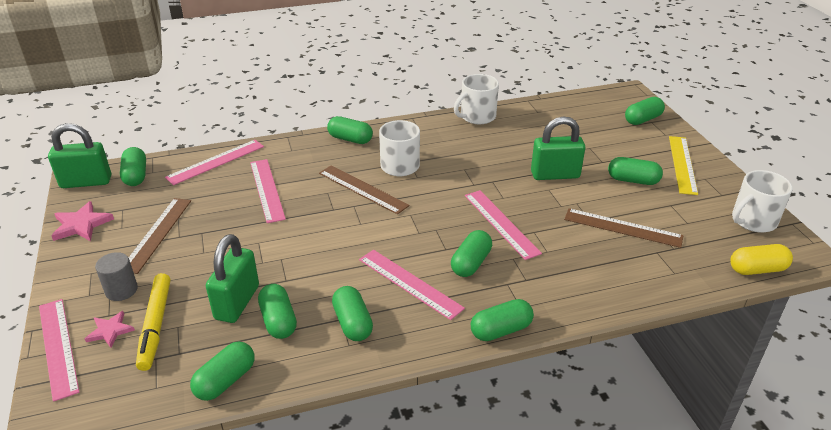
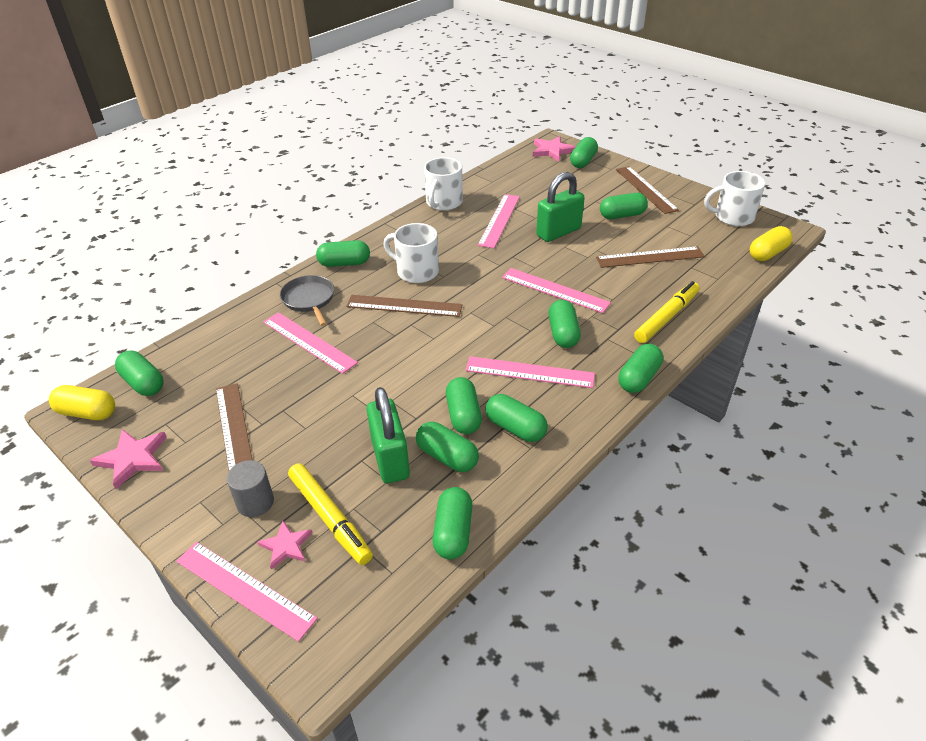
camera: 30 degrees left, 5 degrees up
green padlock [48,123,111,188] -> yellow capsule [49,385,115,420]
pink ruler [165,140,264,185] -> pink ruler moved to [478,194,520,248]
yellow ruler [669,136,698,195] -> brown ruler [616,166,679,214]
white mug [732,170,793,233] -> white mug turned 60 degrees clockwise [704,171,765,226]
none -> grey pan [280,275,334,326]
none -> green capsule [446,377,482,434]
none -> pink star [533,136,575,162]
none -> yellow marker [634,281,700,343]

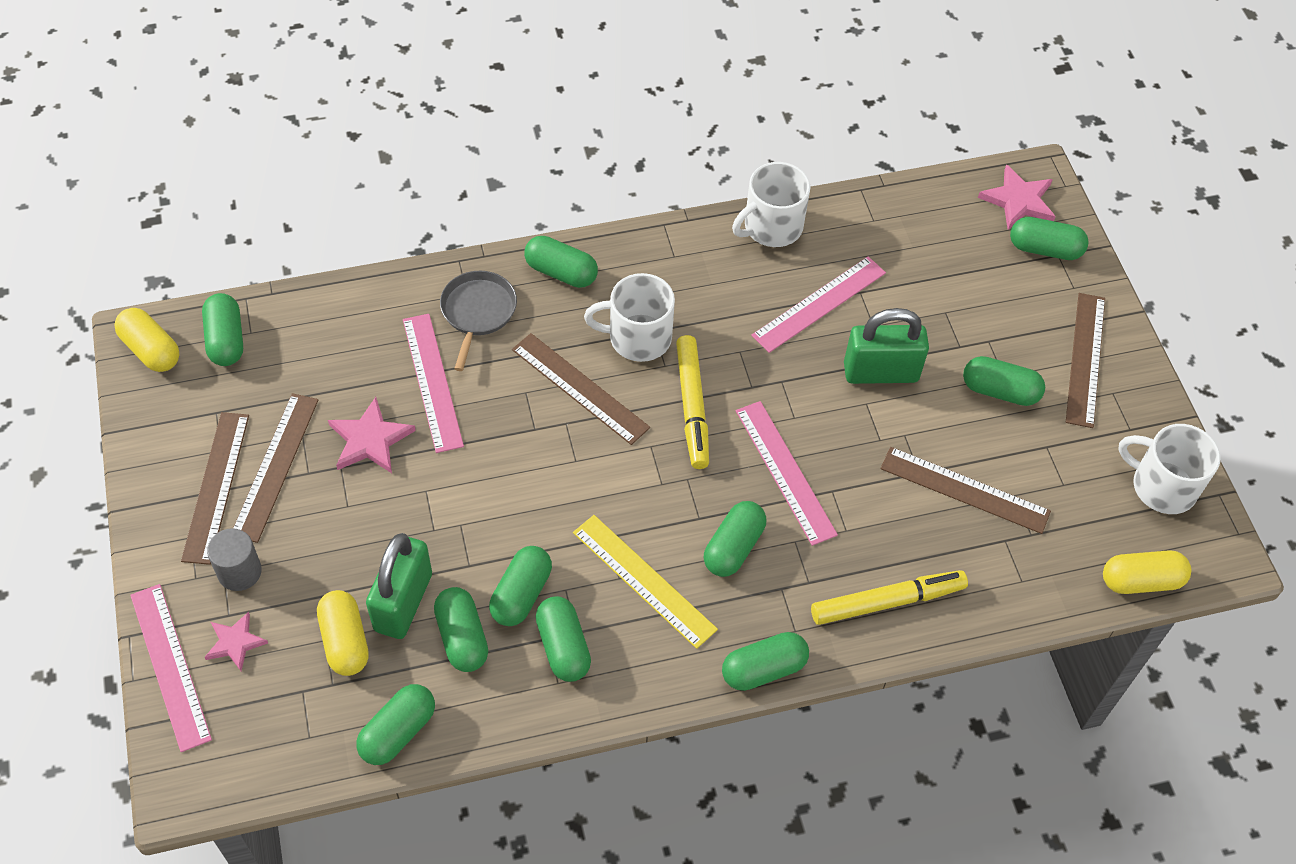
camera: 30 degrees right, 15 degrees up
pink star [90,429,167,489] -> pink star moved to [328,397,416,473]
yellow marker [288,463,373,565] -> yellow marker moved to [676,335,709,469]
white mug [384,223,439,283] -> white mug turned 60 degrees counterclockwise [584,273,675,362]
pink ruler [465,356,595,388] -> yellow ruler [573,515,718,649]
green capsule [570,137,598,168] -> green capsule turned 45 degrees clockwise [1010,217,1089,260]
none -> brown ruler [181,412,249,565]
none -> yellow capsule [317,590,369,676]

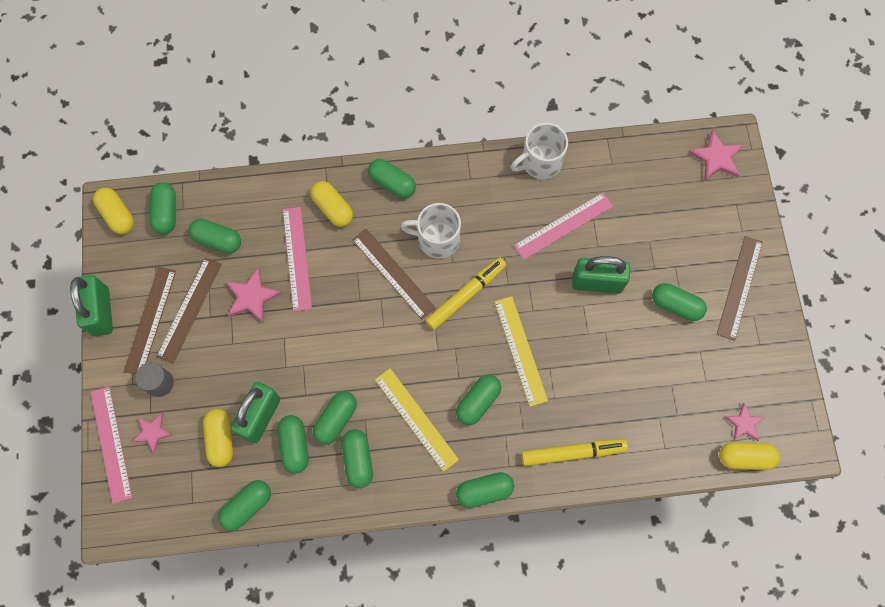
camera: 10 degrees right, 15 degrees up
grey pan [440,271,517,371] -> yellow capsule [310,181,353,227]
yellow marker [676,335,709,469] -> yellow marker turned 135 degrees counterclockwise [425,257,506,330]
pink ruler [736,401,838,546] -> yellow ruler [494,296,548,407]
brown ruler [880,447,1051,534] -> none
green capsule [1010,217,1089,260] -> green capsule moved to [189,219,241,254]
white mug [1118,424,1221,514] -> none
none -> green padlock [70,275,113,336]
none -> pink star [725,403,765,441]

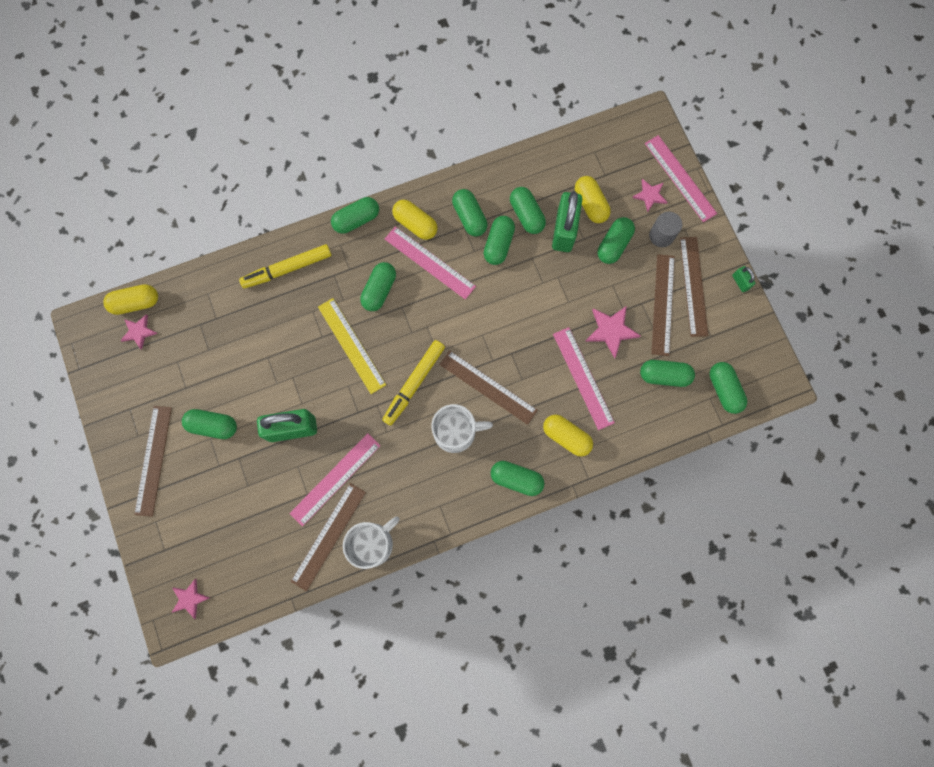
camera: 165 degrees right, 5 degrees up
green padlock [70,275,113,336] -> green padlock [732,266,756,292], size x0.45
yellow capsule [93,188,134,234] -> yellow capsule moved to [392,200,438,240]
green capsule [218,480,271,531] -> green capsule moved to [598,217,635,264]
yellow ruler [375,368,459,472] -> pink ruler [385,226,476,300]
pink star [688,130,743,181] -> pink star [172,579,210,619], size x0.66
none -> brown ruler [291,483,366,591]

